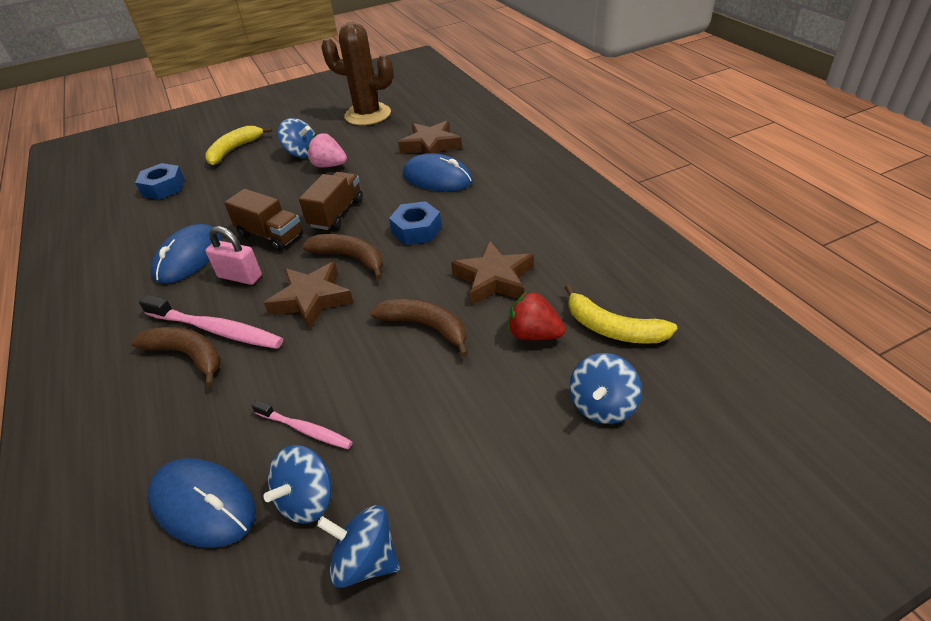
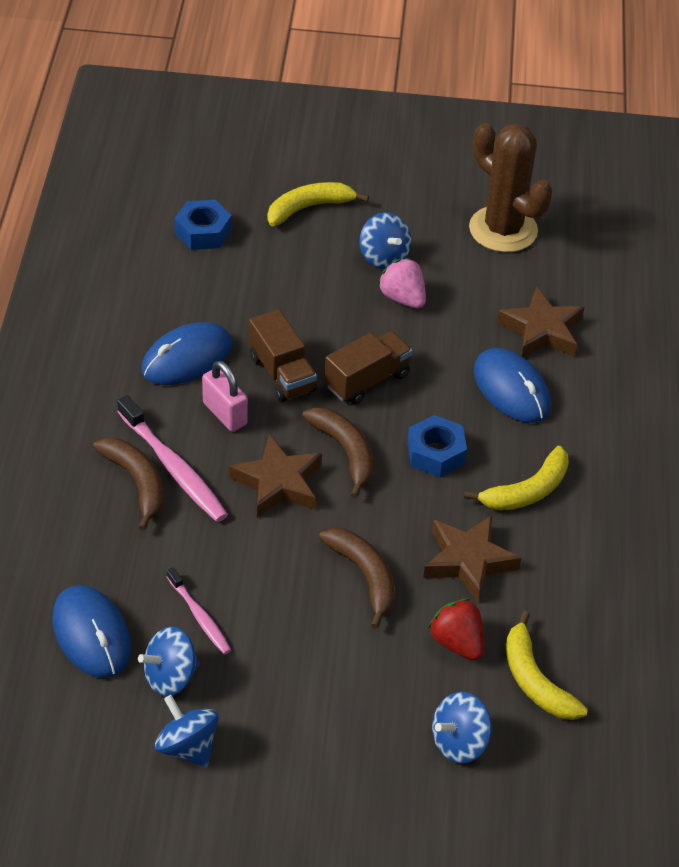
camera: 25 degrees right, 5 degrees up
none -> yellow banana [464,446,569,510]

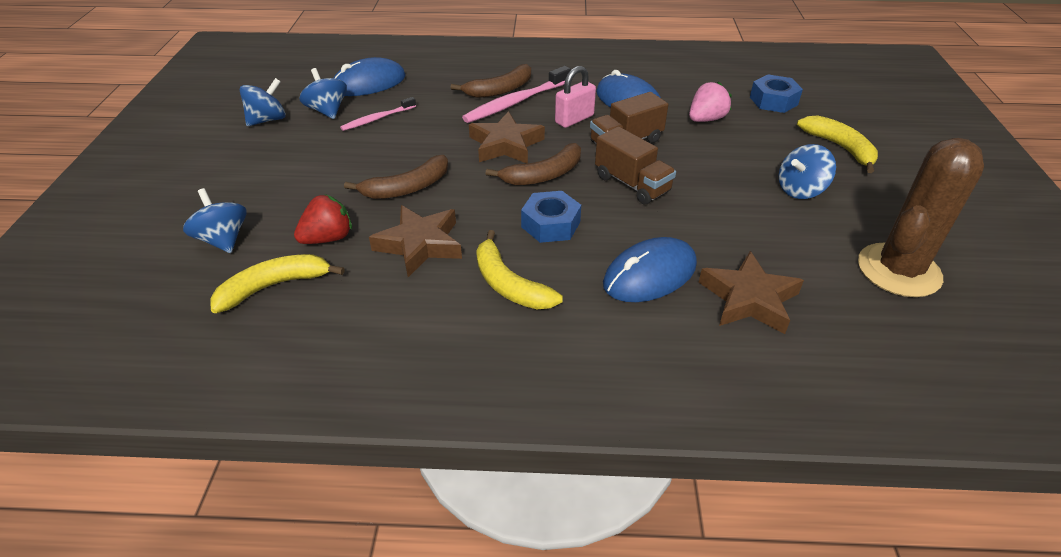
camera: 90 degrees right, 5 degrees down
pink strawberry [378,258,426,309] -> pink strawberry moved to [689,81,732,122]

